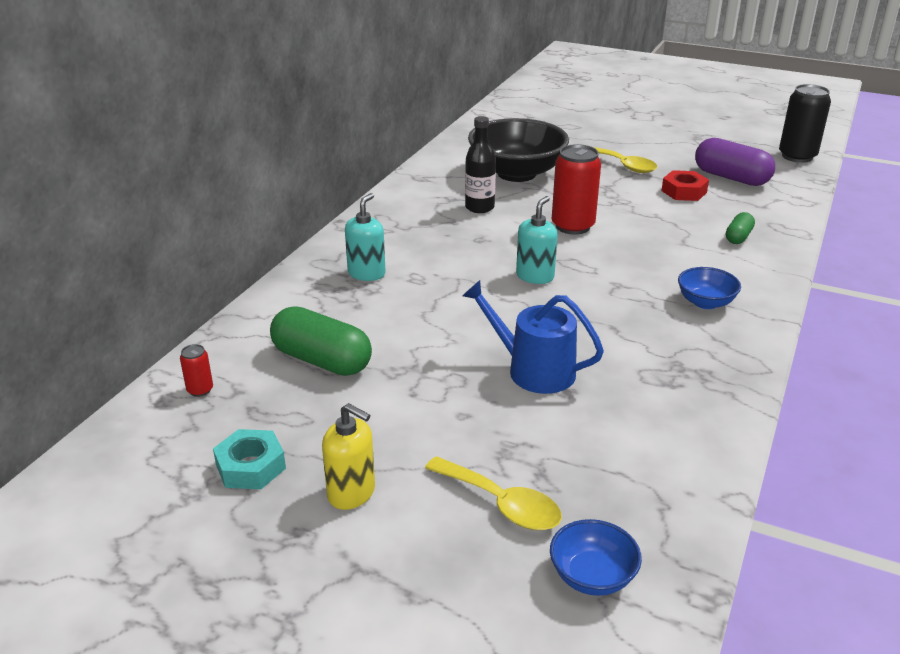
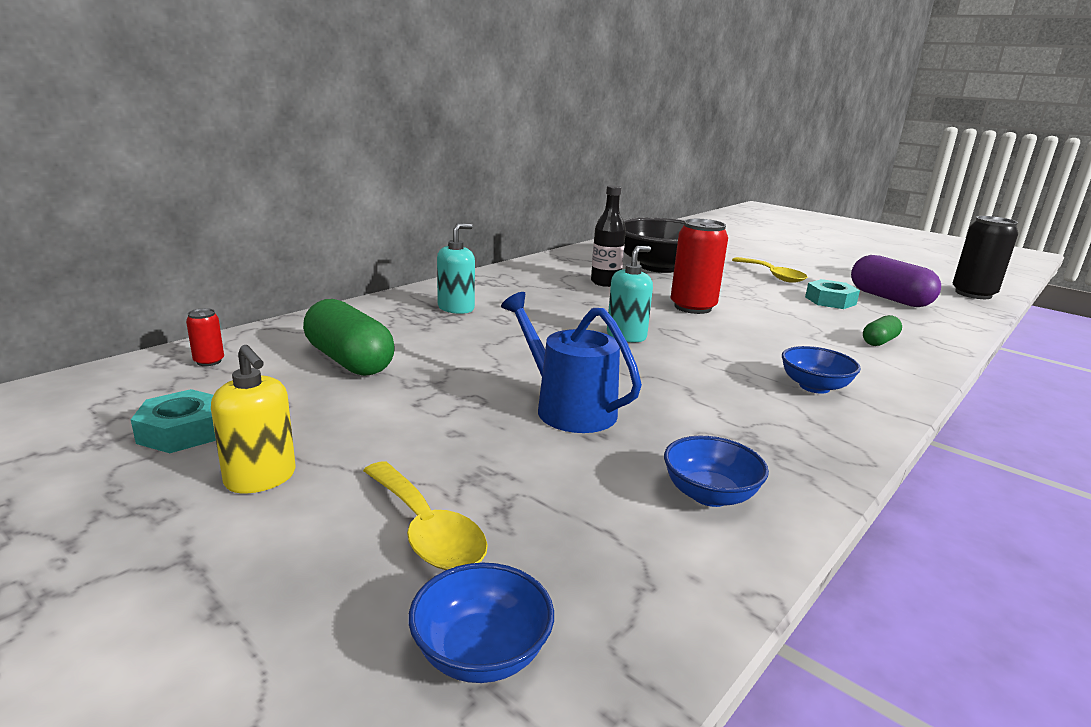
camera: 15 degrees right, 10 degrees down
red nut [661,170,709,201] -> turquoise nut [805,279,860,309]
none -> blue bowl [664,436,769,507]

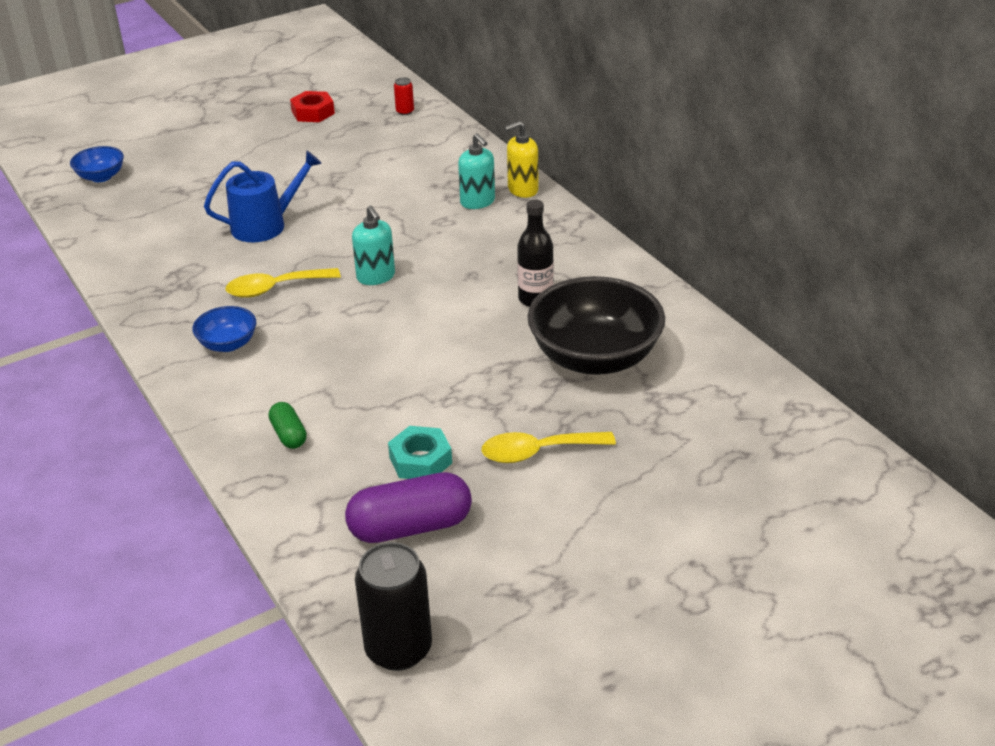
camera: 110 degrees right, 15 degrees up
turquoise nut [131,389,216,453] -> red nut [290,91,335,122]
yellow soap dispenser [211,345,296,493] -> yellow soap dispenser moved to [504,121,539,198]
green capsule [303,299,395,376] -> none
yellow spoon [363,461,488,570] -> yellow spoon moved to [225,268,341,298]
blue bowl [664,436,769,507] -> none
red can [670,219,728,314] -> none

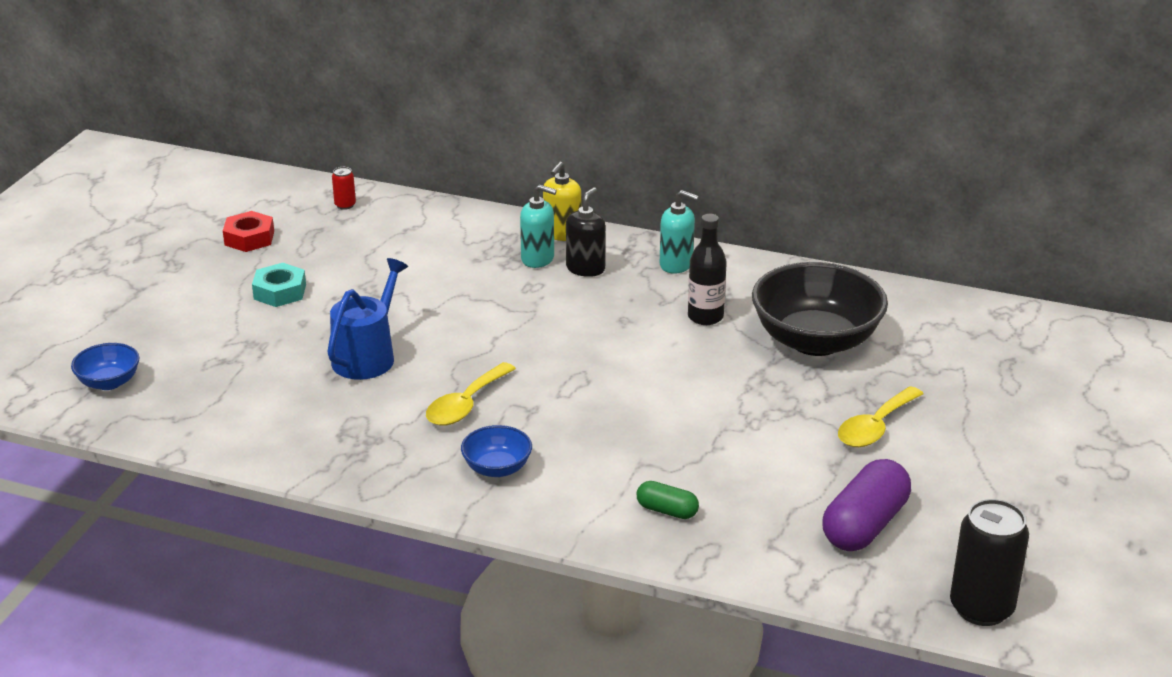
camera: 40 degrees left, 5 degrees down
turquoise soap dispenser [352,206,395,285] -> turquoise soap dispenser moved to [660,190,699,274]
turquoise nut [388,426,452,479] -> turquoise nut moved to [252,263,306,307]
none -> black soap dispenser [566,187,606,277]

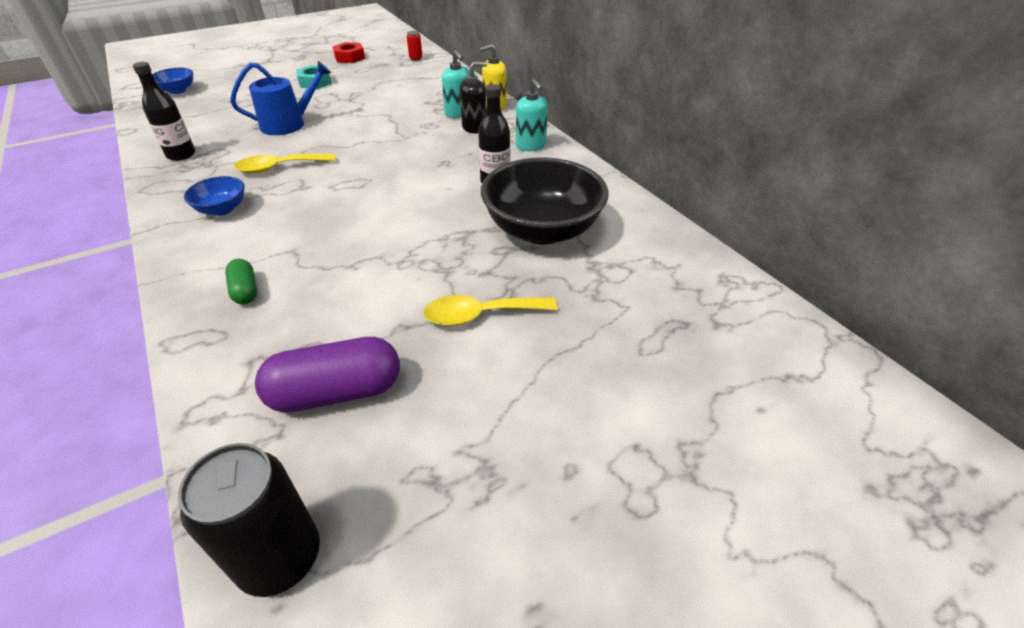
camera: 40 degrees right, 10 degrees up
none -> black bottle [133,62,195,161]

